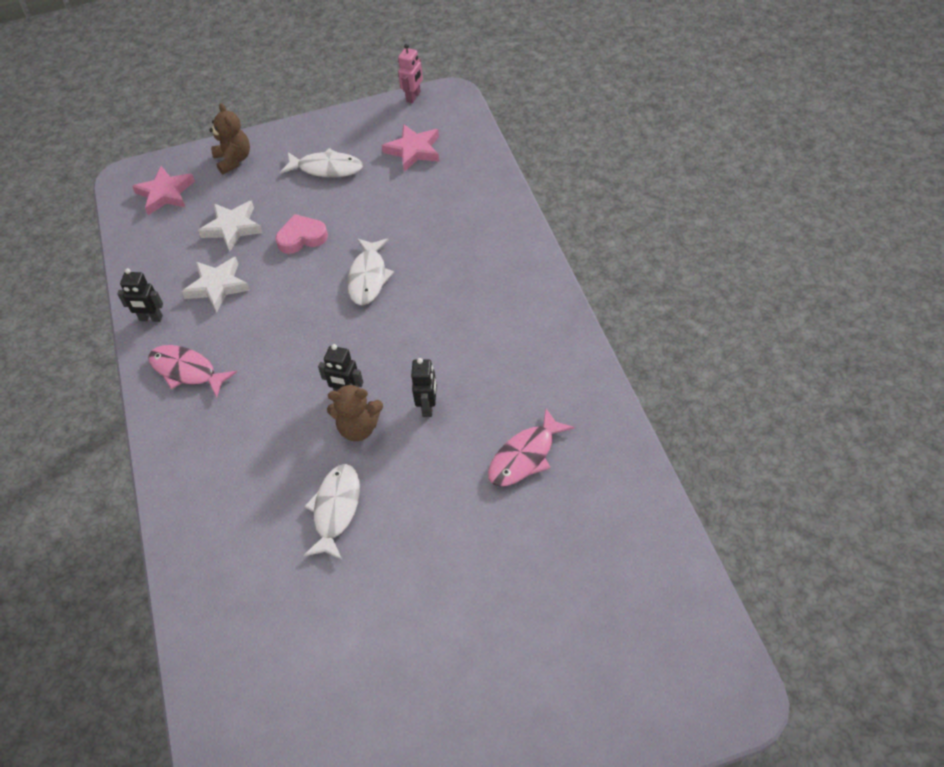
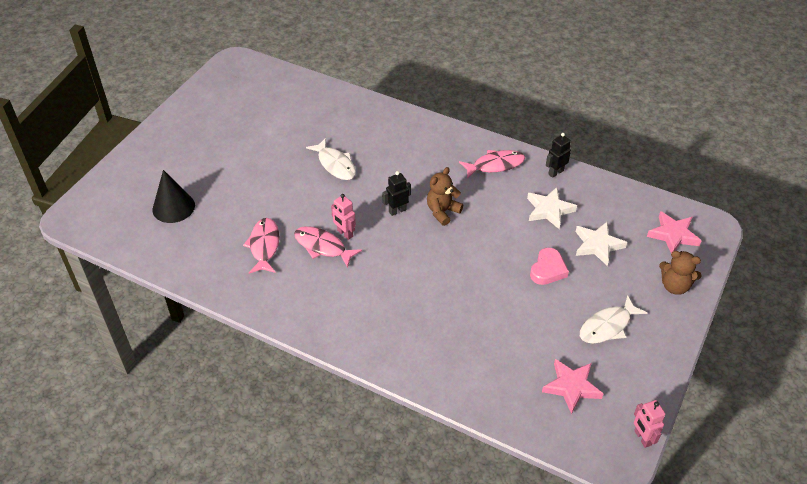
camera: 130 degrees right, 5 degrees down
brown teddy bear [327,383,383,441] -> brown teddy bear moved to [427,167,463,226]
white fish [347,238,394,305] -> none
black robot [411,358,437,417] -> pink robot [331,194,356,240]
none -> black cone [152,170,195,223]
none -> pink fish [294,226,362,268]

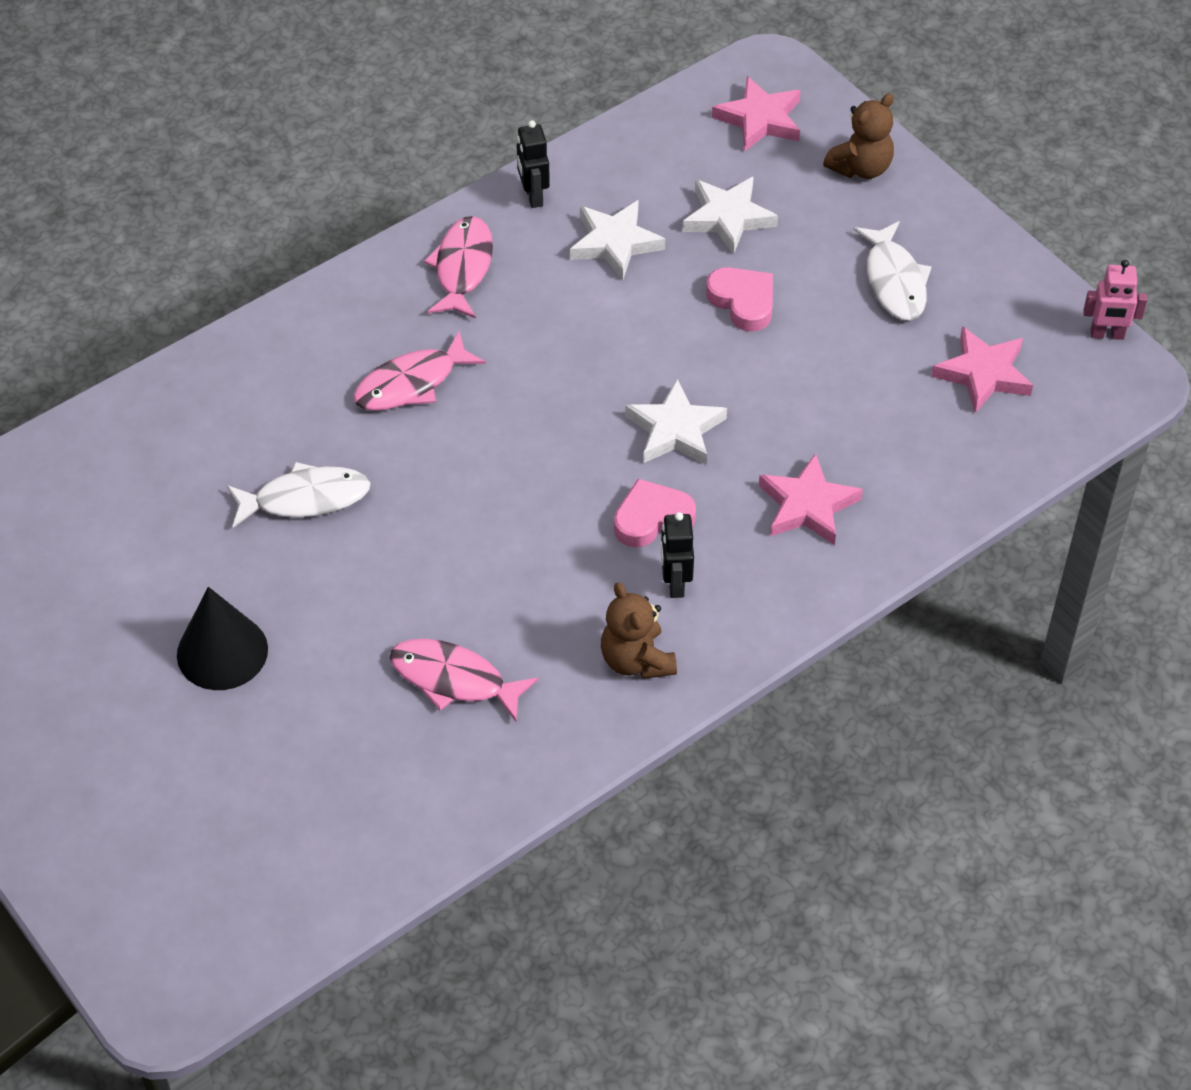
camera: 65 degrees left, 5 degrees up
black cone [152,170,195,223] -> black cone moved to [177,587,268,690]
pink fish [294,226,362,268] -> pink fish moved to [353,331,486,411]
pink robot [331,194,356,240] -> none
black robot [382,171,411,216] -> black robot moved to [661,512,694,598]
brown teddy bear [427,167,463,226] -> brown teddy bear moved to [601,582,677,679]
none -> pink heart [614,479,696,547]
none -> white star [625,379,727,465]
none -> pink star [759,453,863,545]

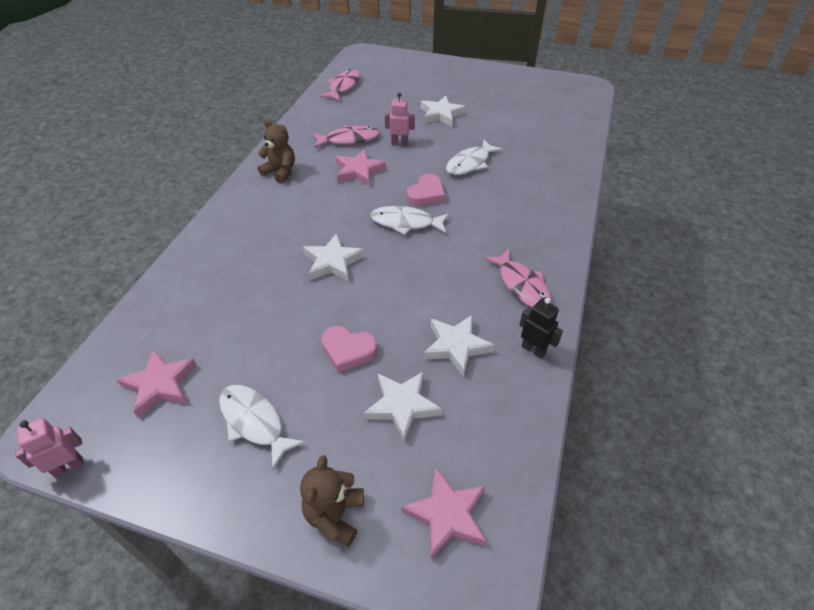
camera: 145 degrees right, 5 degrees down
black cone [177,587,268,690] -> white star [421,96,466,126]
pink fish [353,331,486,411] -> pink fish moved to [320,69,360,101]
pink heart [614,479,696,547] -> pink heart moved to [407,174,445,206]
black robot [661,512,694,598] -> none
pink star [759,453,863,545] -> pink star moved to [335,149,386,186]
none -> white fish [370,206,449,235]
none -> pink robot [385,93,415,145]

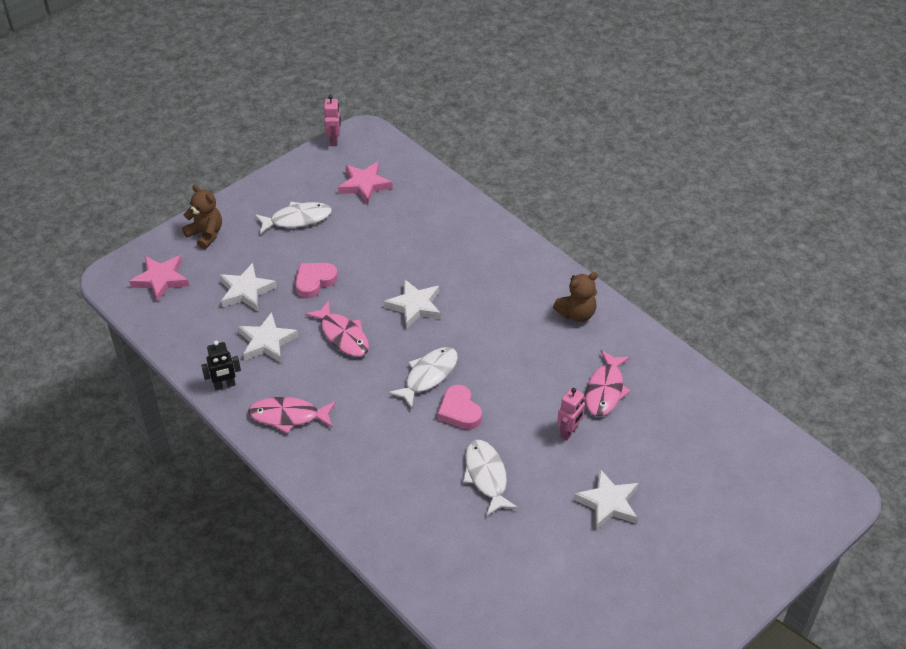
camera: 120 degrees right, 0 degrees up
pink fish [320,69,360,101] -> pink fish moved to [305,301,369,357]
pink star [335,149,386,186] -> none

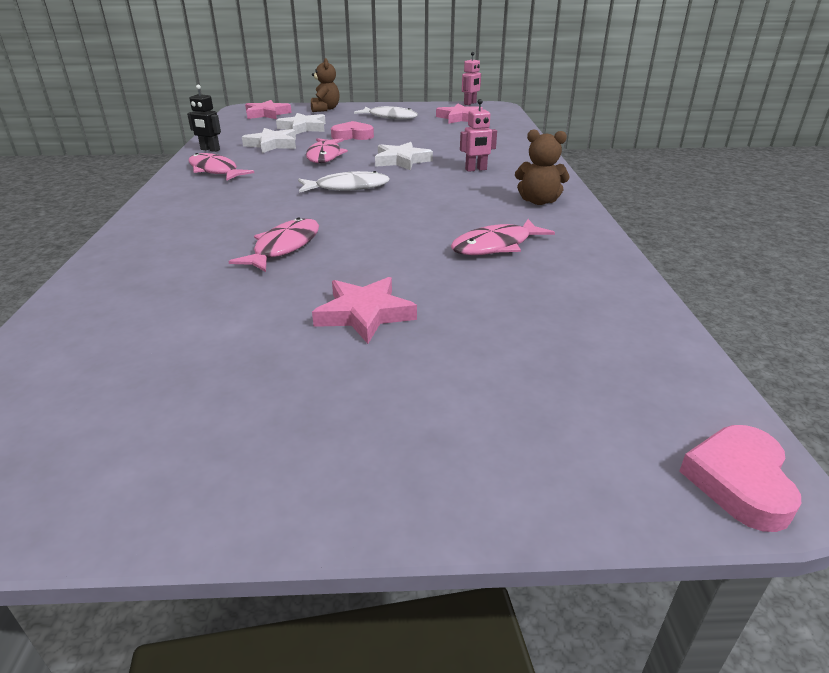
camera: 40 degrees right, 15 degrees down
pink heart [438,385,482,430] -> pink heart moved to [679,425,801,532]
white fish [463,440,518,516] -> pink fish [228,218,319,272]
pink robot [557,388,585,440] -> pink robot moved to [460,99,497,172]
white star [573,469,638,530] -> pink star [312,277,417,344]

